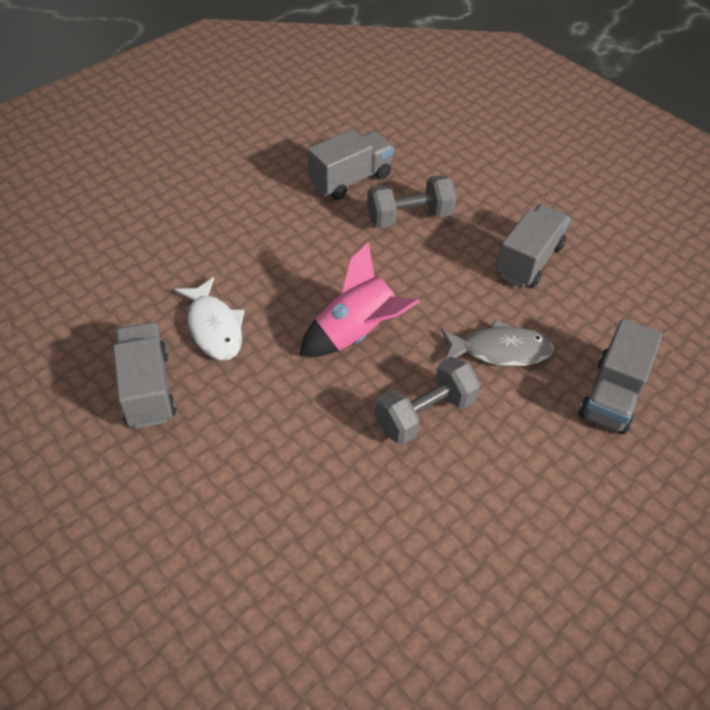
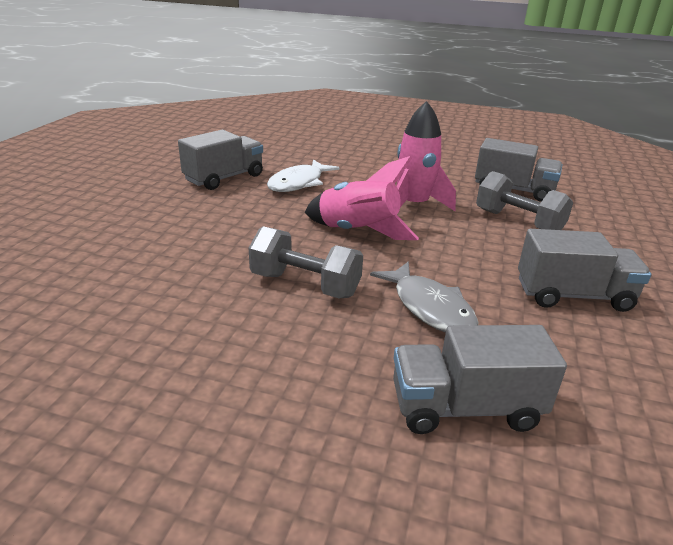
camera: 60 degrees right, 20 degrees down
none -> pink rocket [396,101,456,211]

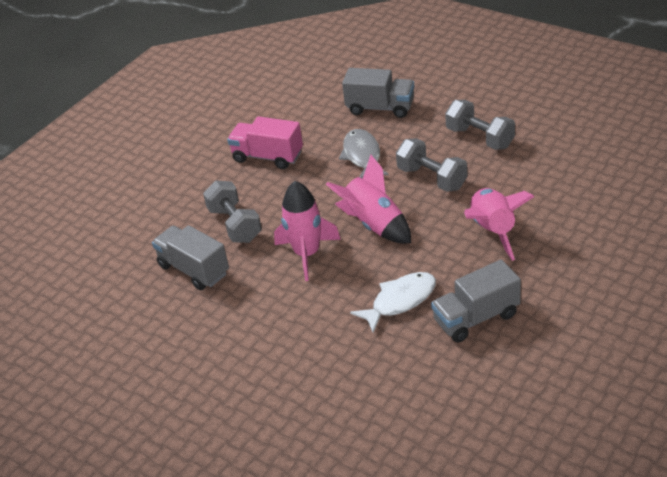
camera: 155 degrees left, 10 degrees up
grey truck [518,229,651,312] -> pink truck [227,116,303,169]
none -> grey dumbbell [445,100,515,150]
none -> pink rocket [464,188,534,261]

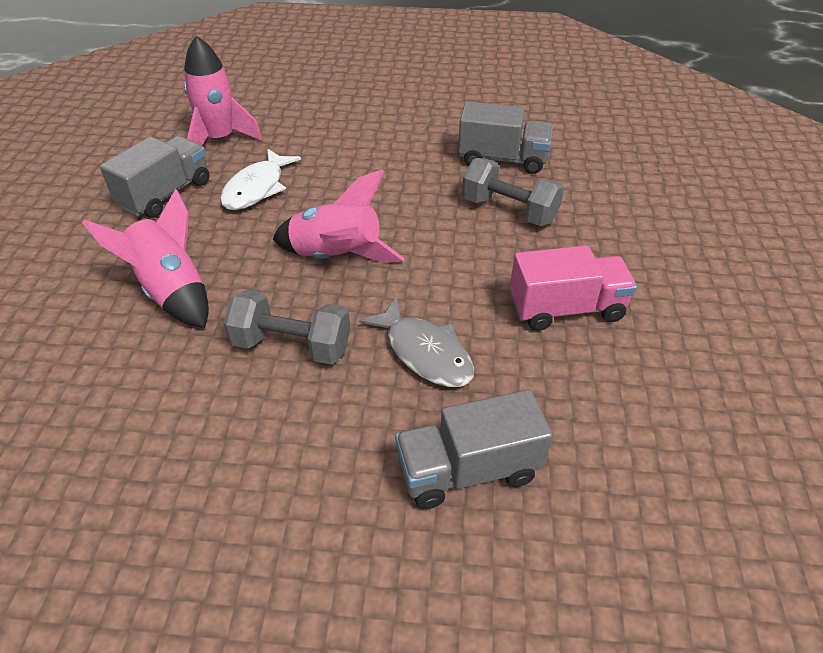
camera: 145 degrees right, 5 degrees up
pink rocket [274,181,341,281] -> pink rocket moved to [184,36,262,146]
grey dumbbell [445,100,515,150] -> none

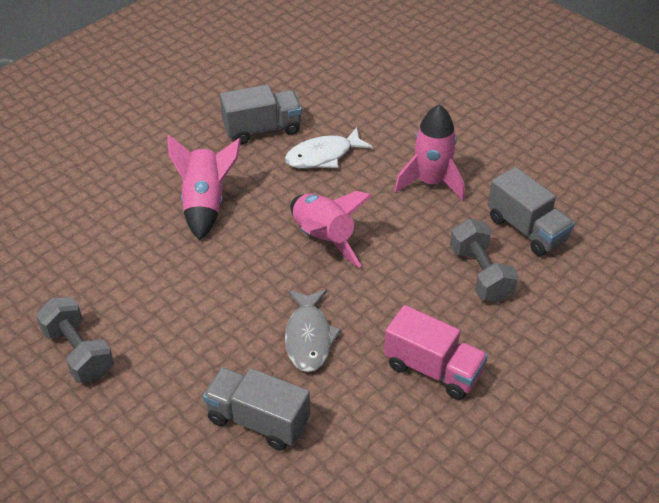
camera: 40 degrees right, 0 degrees up
pink rocket [184,36,262,146] -> pink rocket moved to [394,104,465,201]
grey dumbbell [224,289,350,364] -> grey dumbbell moved to [36,297,114,383]

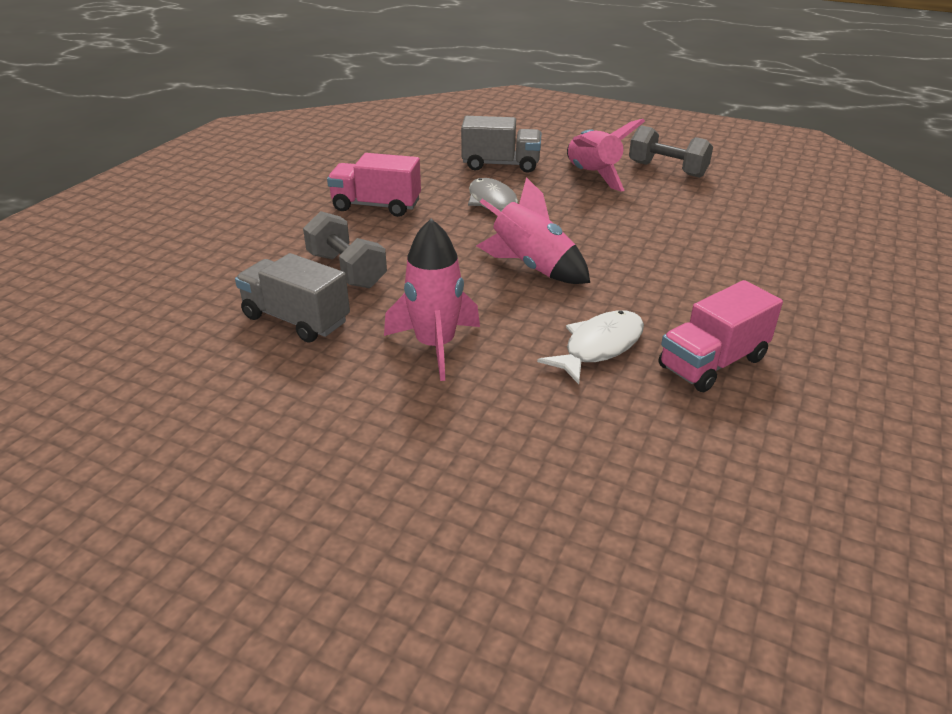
camera: 160 degrees right, 10 degrees down
pink rocket [167,135,241,240] -> pink rocket moved to [567,119,645,192]
grey truck [220,84,302,144] -> pink truck [659,280,783,392]

